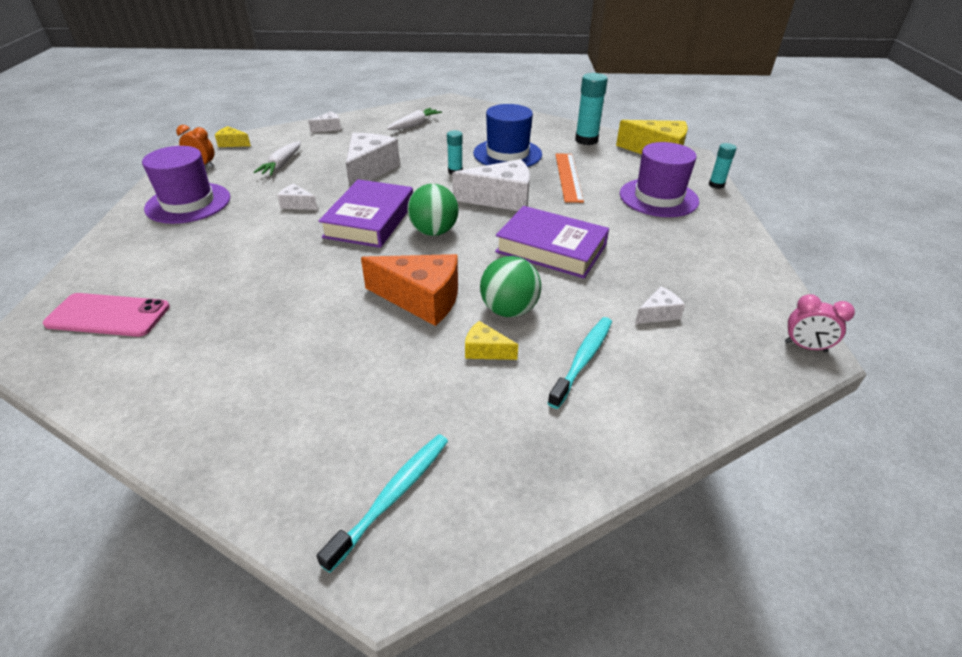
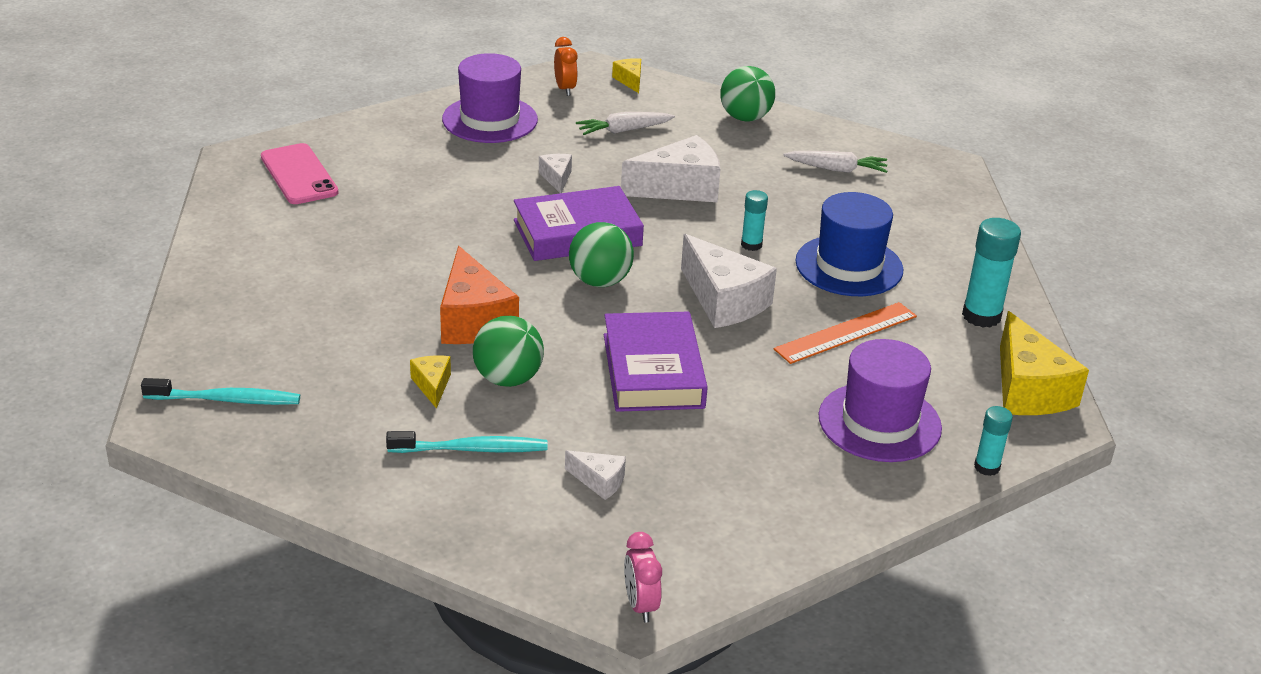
camera: 55 degrees right, 5 degrees down
white cheese [308,111,341,133] -> green ball [720,66,775,122]

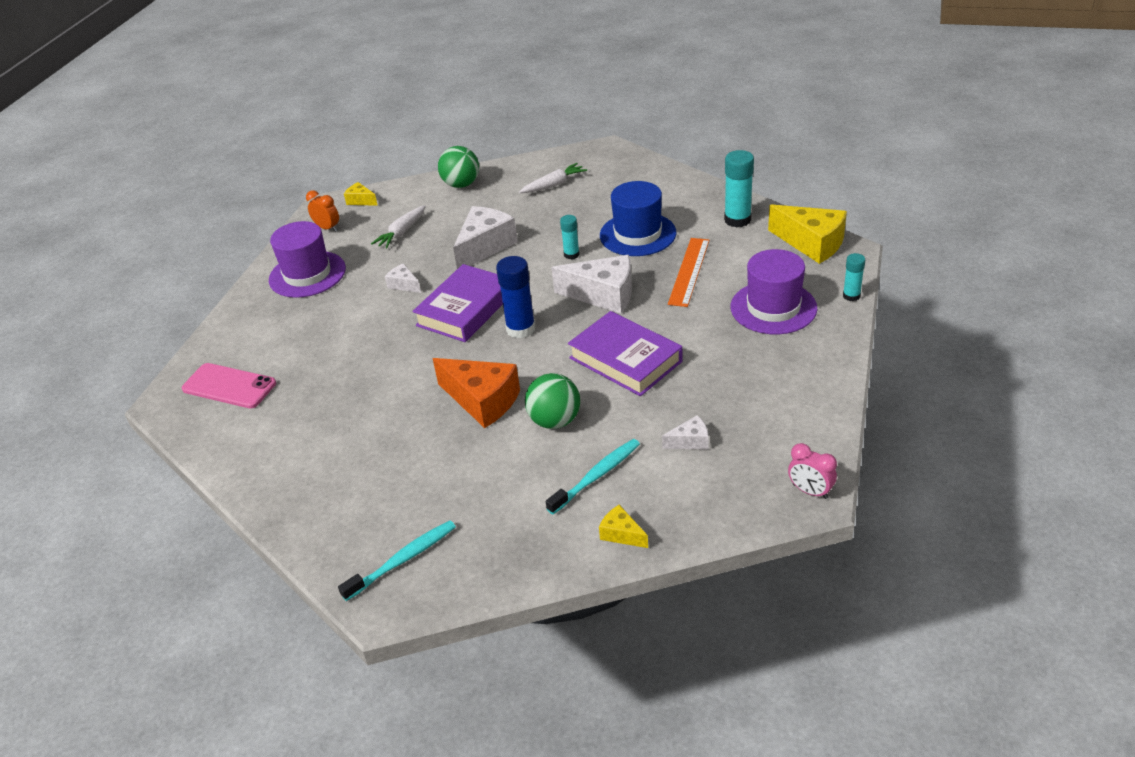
camera: 35 degrees left, 5 degrees up
yellow cheese [410,356,451,409] -> yellow cheese moved to [599,505,648,548]
green ball [569,222,634,287] -> blue glue stick [496,256,536,338]

